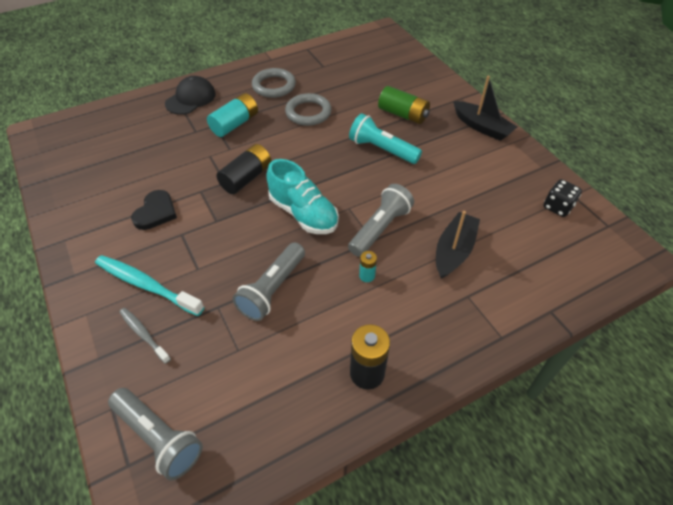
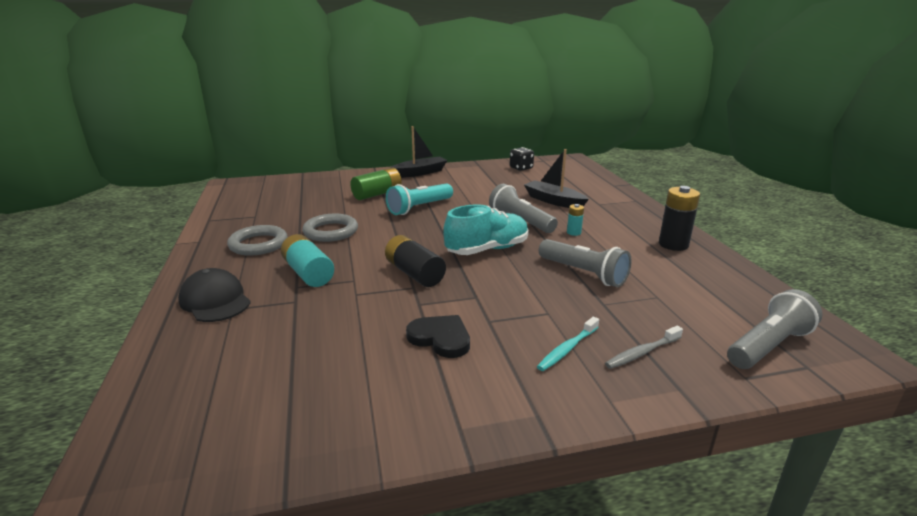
camera: 75 degrees left, 25 degrees down
turquoise toothbrush [95,255,204,316] -> turquoise toothbrush [537,317,599,371], size x0.59

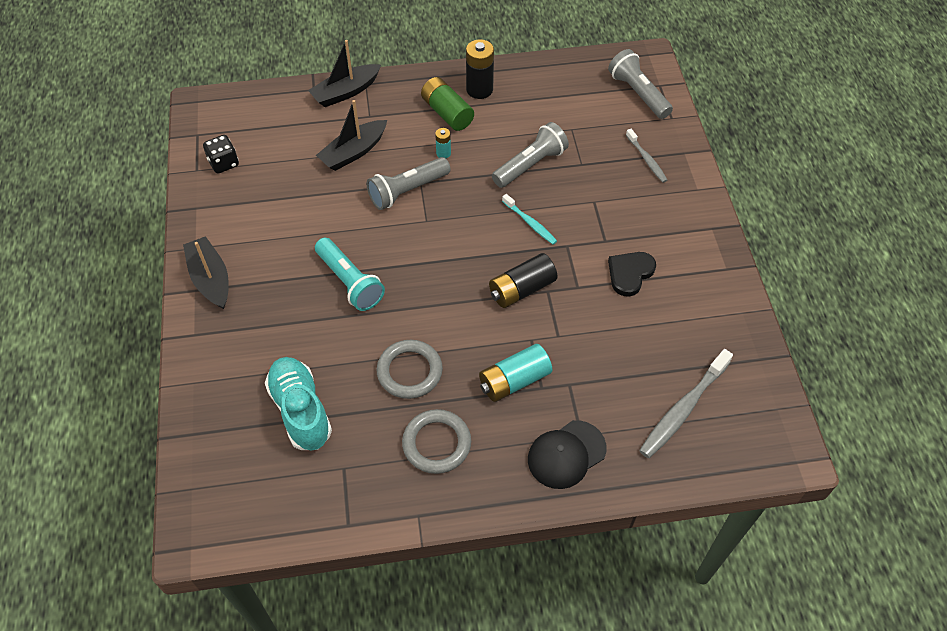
camera: 85 degrees left, 30 degrees up
green battery [350,168,402,200] -> green battery moved to [421,77,474,131]
turquoise shoe [443,204,529,255] -> turquoise shoe moved to [265,357,332,451]
turquoise toothbrush [537,317,599,371] -> turquoise toothbrush moved to [502,194,557,245]
none -> black boat [308,40,381,107]
none -> grey toothbrush [639,349,733,458]

